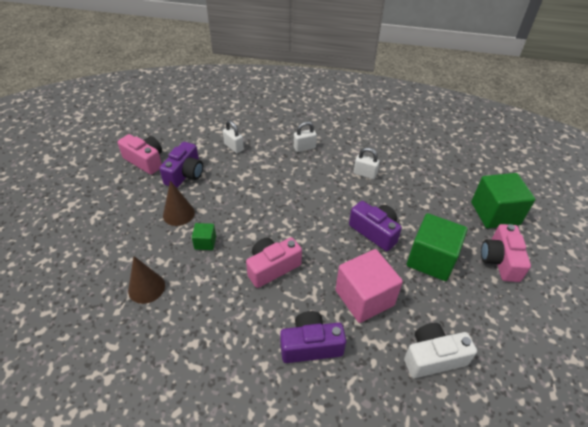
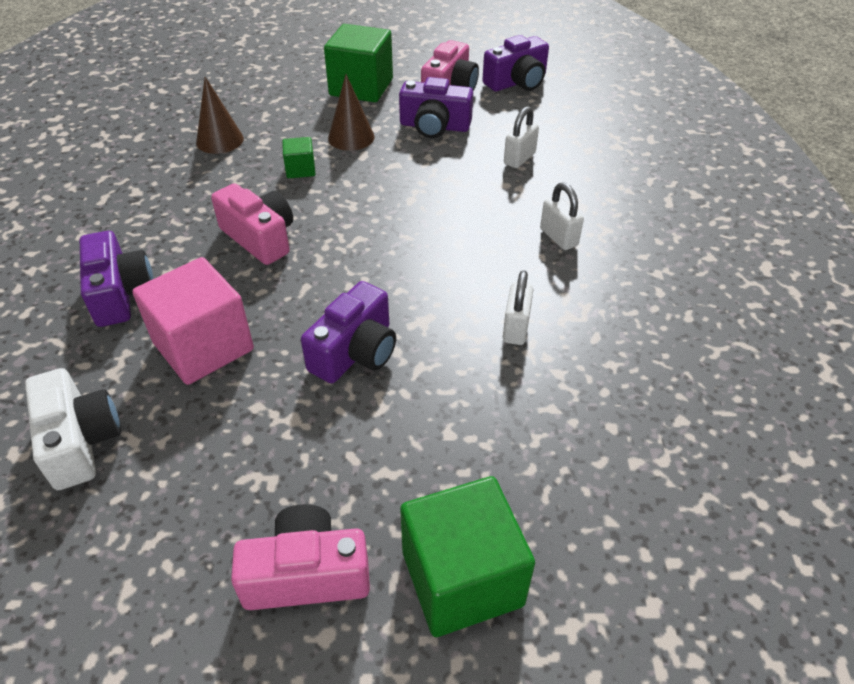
camera: 80 degrees right, 0 degrees up
green cube [407,213,468,281] -> green cube moved to [324,24,393,102]
none -> purple camera [482,35,549,91]

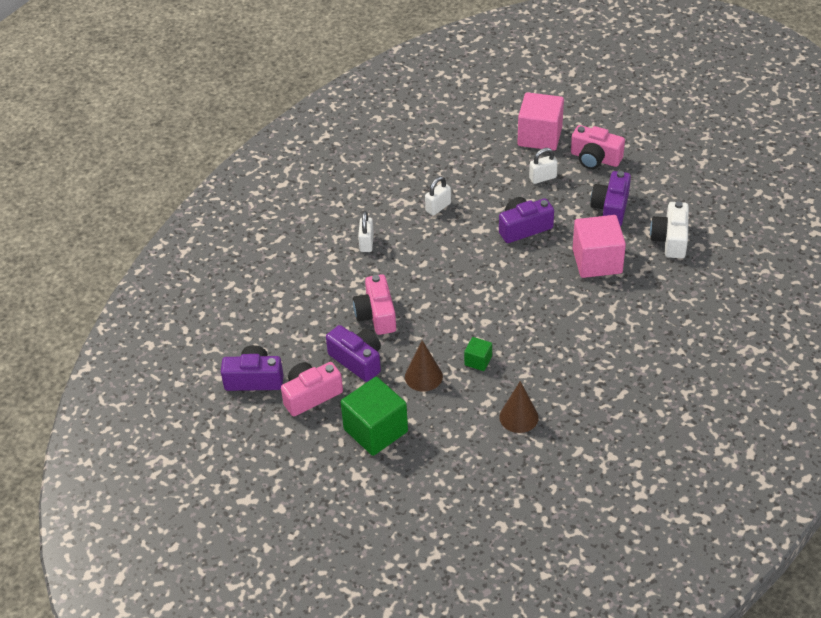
camera: 145 degrees left, 0 degrees up
purple camera [80,231,153,327] -> purple camera moved to [590,171,631,226]
pink camera [211,183,293,265] -> pink camera moved to [353,274,396,335]
green cube [400,476,535,637] -> pink cube [518,92,564,151]
white padlock [504,106,539,168] -> white padlock moved to [529,148,558,184]

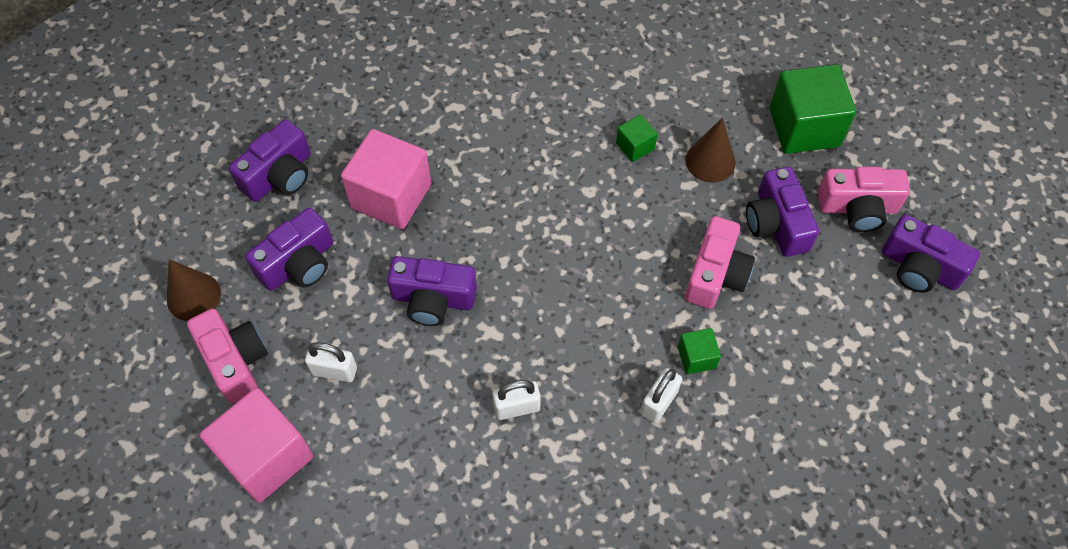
camera: 150 degrees left, 15 degrees up
brown cone [499,381,539,433] -> brown cone moved to [167,259,221,321]
white camera [650,201,689,259] -> purple camera [229,119,310,202]
none -> green cube [678,328,721,374]

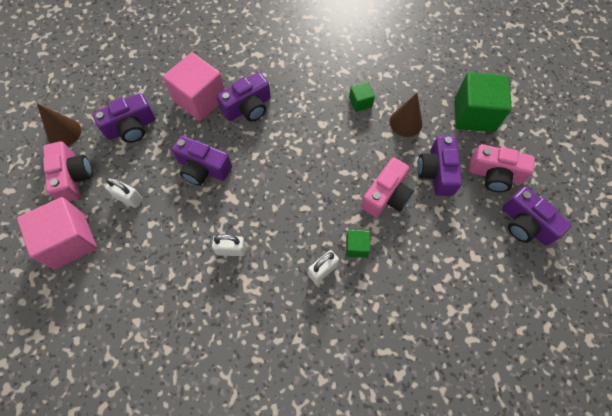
camera: 15 degrees right, 5 degrees up
purple camera [229,119,310,202] -> purple camera moved to [217,72,271,122]

